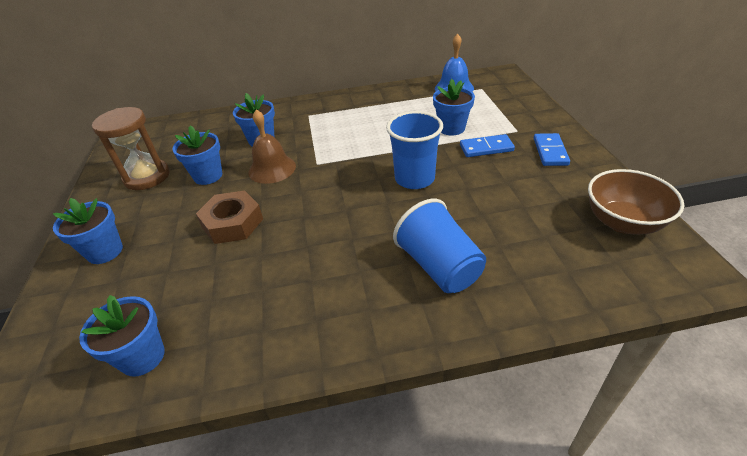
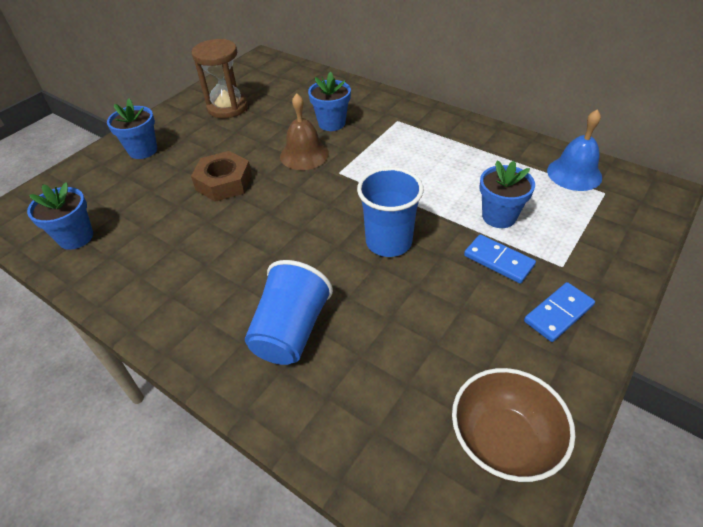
camera: 45 degrees right, 5 degrees up
blue flower pot [172,125,222,185] -> none

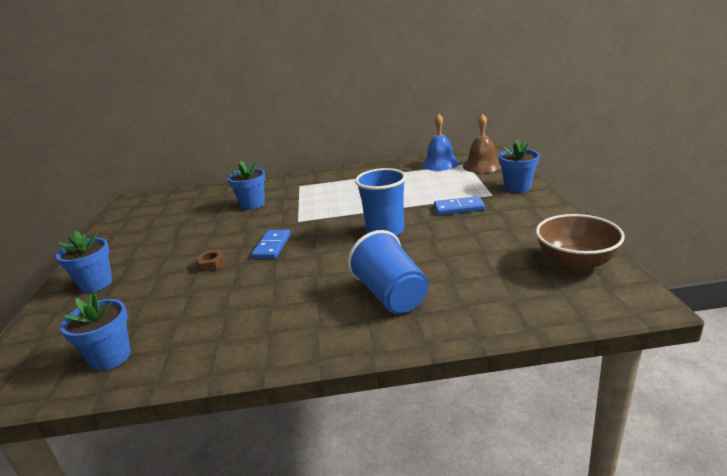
camera: 40 degrees left, 20 degrees down
brown nut [191,151,252,202] -> brown nut [195,249,227,272], size x0.53
brown hourglass [192,39,248,118] -> none
brown bell [280,93,329,170] -> brown bell moved to [463,113,501,173]
blue flower pot [479,161,535,228] -> blue flower pot moved to [499,139,540,192]
blue domino [524,282,595,342] -> blue domino moved to [252,230,291,259]

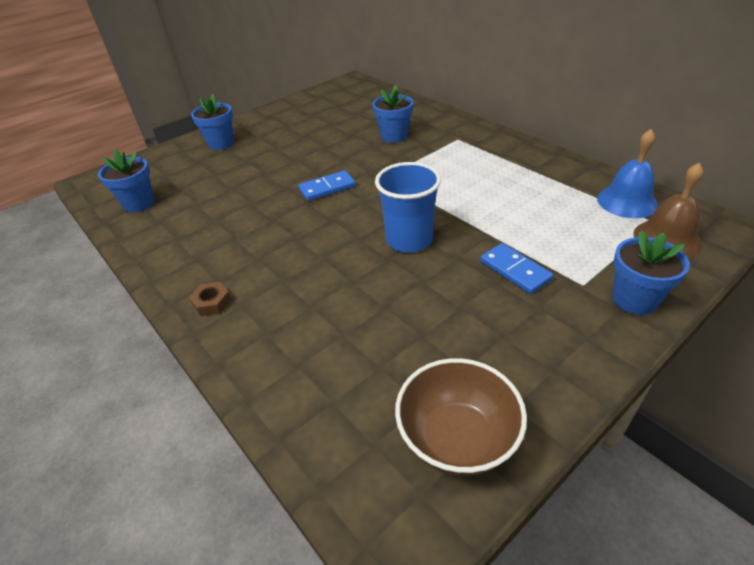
camera: 55 degrees right, 15 degrees up
brown nut [195,249,227,272] -> brown nut moved to [189,282,231,316]
blue cup [347,230,428,314] -> none

